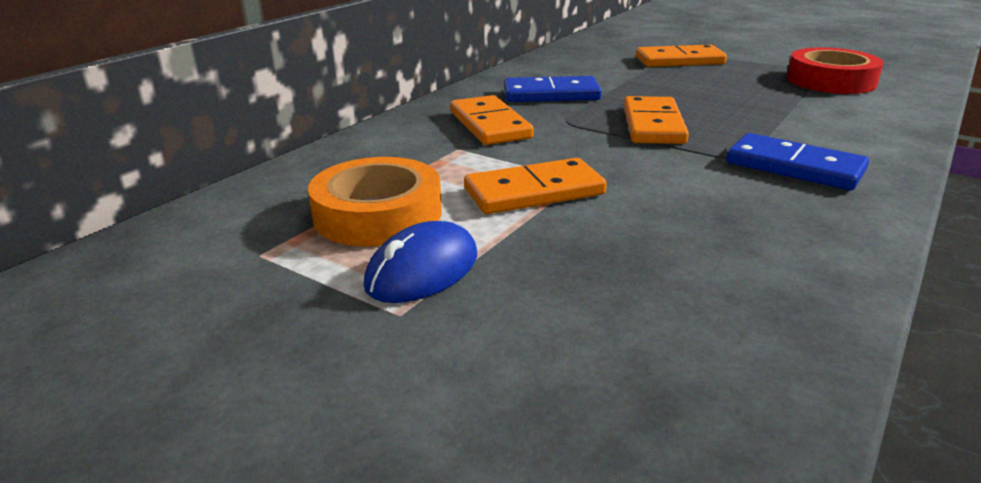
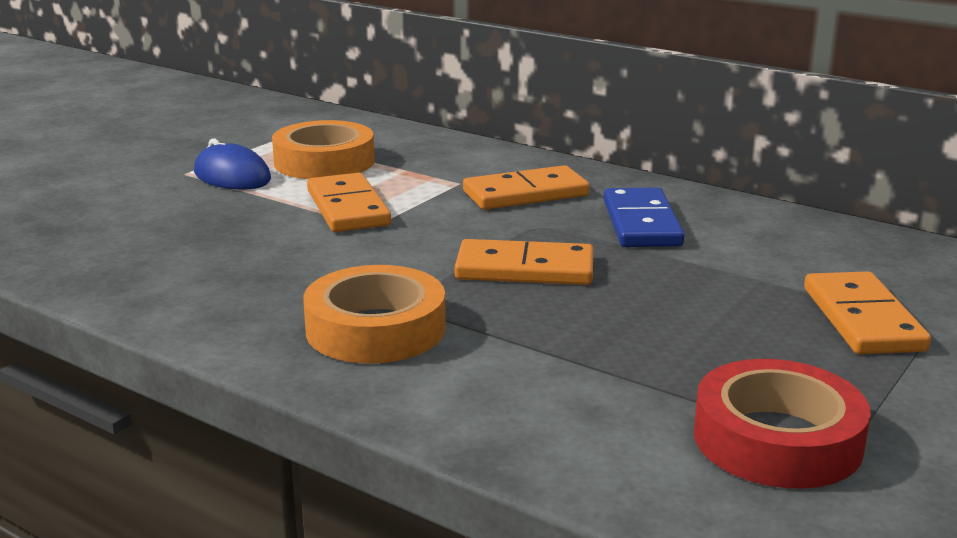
camera: 90 degrees right, 5 degrees down
blue domino [726,133,869,190] -> orange tape [303,265,446,363]

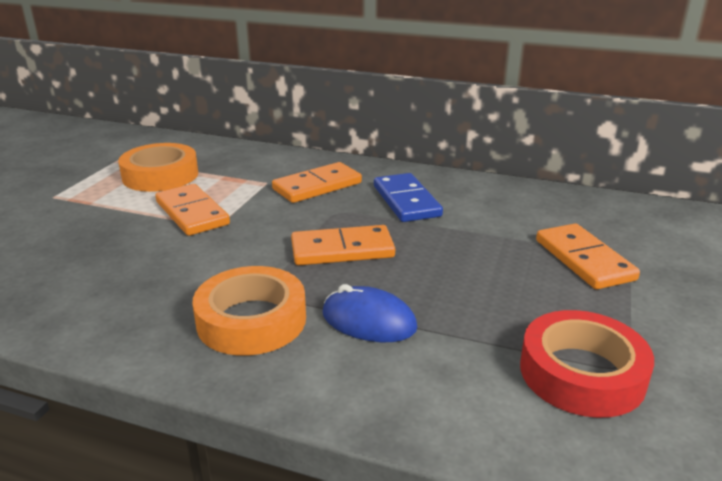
camera: 15 degrees left, 5 degrees up
blue mouse [194,139,271,189] -> blue mouse moved to [323,284,417,342]

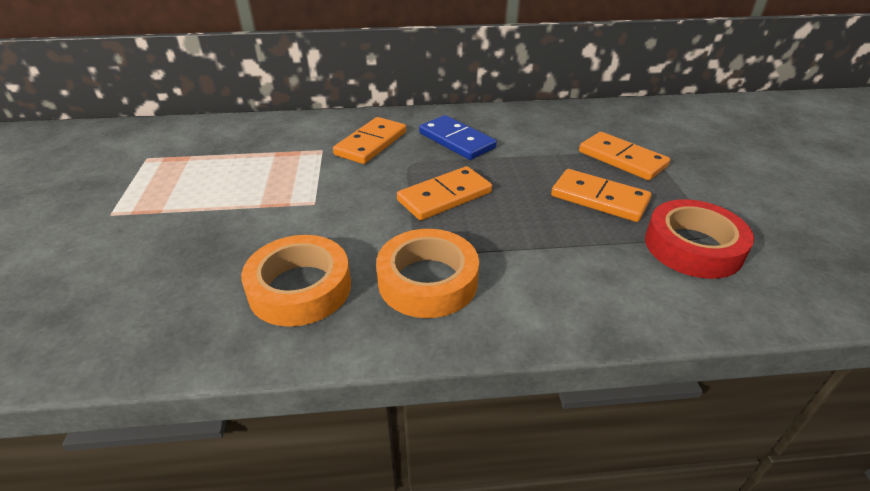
camera: 25 degrees left, 10 degrees up
orange tape [118,143,198,192] -> orange tape moved to [241,235,351,327]
orange domino [155,184,230,236] -> orange domino moved to [551,169,651,222]
blue mouse [323,284,417,342] -> none

